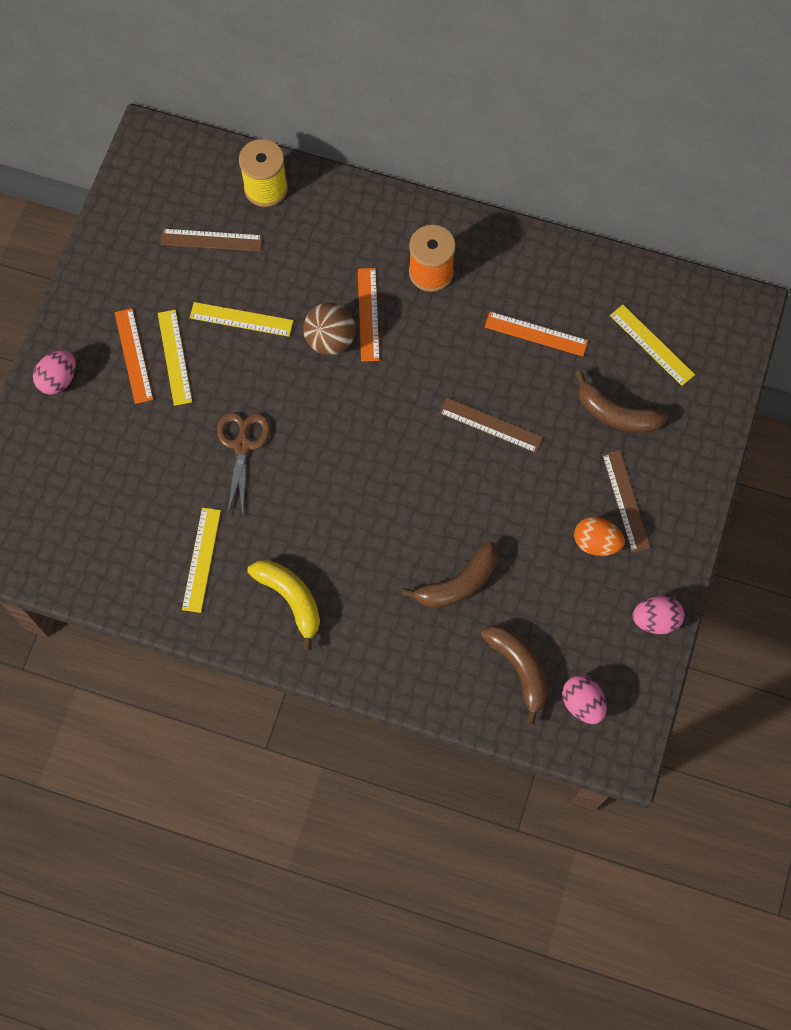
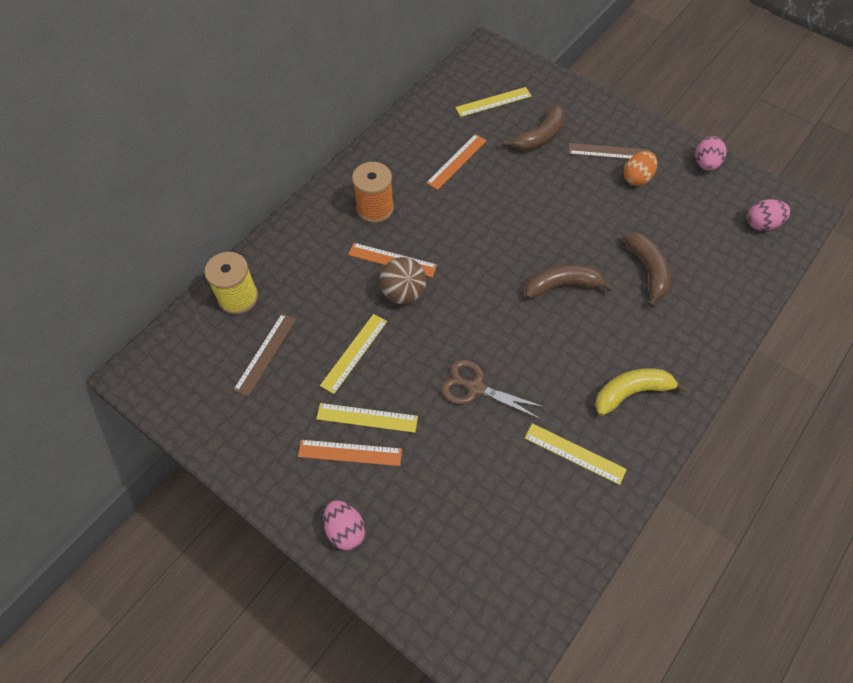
camera: 70 degrees left, 10 degrees down
brown ruler [439,398,543,453] -> none
brown banana [481,625,548,725] -> brown banana moved to [525,264,614,299]

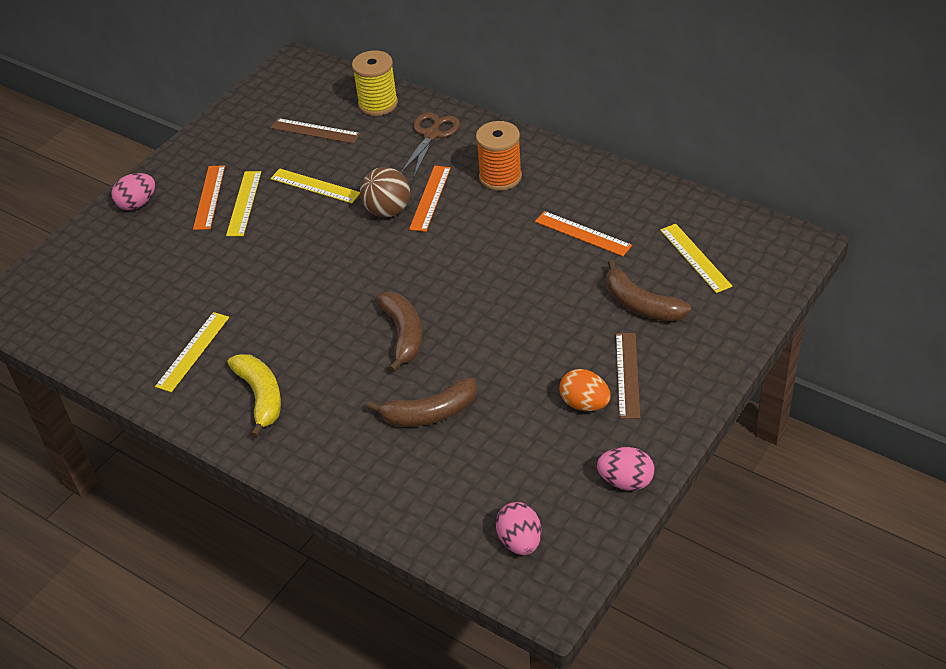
camera: 90 degrees right, 15 degrees down
brown scissors [441,360,544,419] -> brown scissors moved to [401,112,460,176]

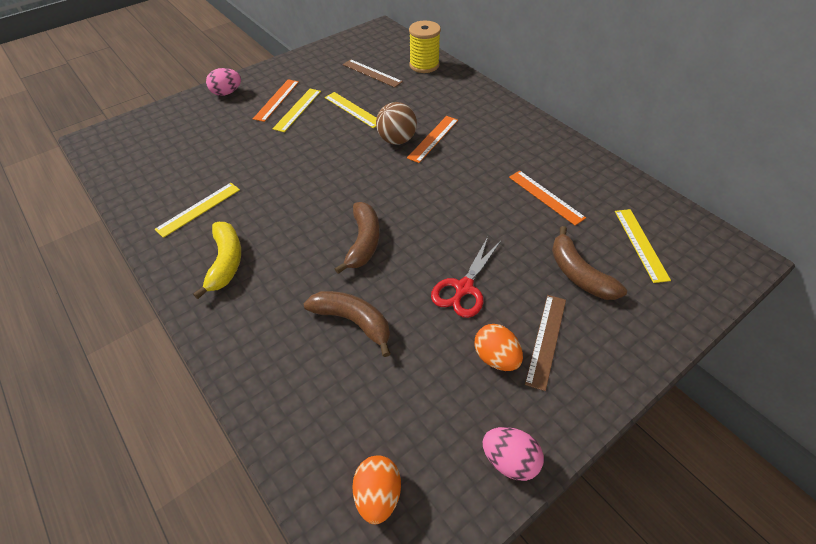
camera: 15 degrees right, 5 degrees up
brown banana [367,377,477,427] -> brown banana turned 150 degrees counterclockwise [304,291,391,357]
brown scissors [401,112,460,176] -> none
orange spool [476,121,522,191] -> none
pink egg [495,502,541,555] -> orange egg [352,455,401,524]
none -> red scissors [431,237,501,318]

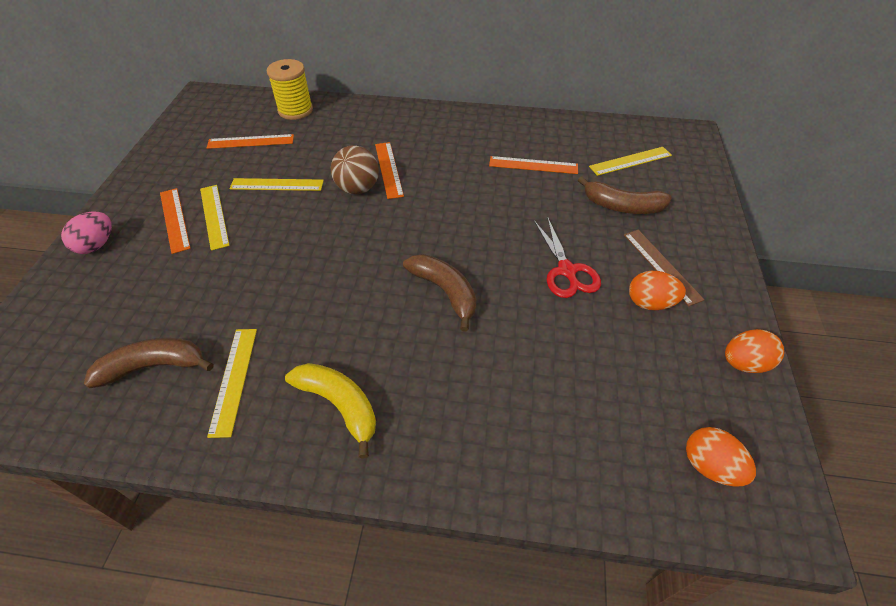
camera: 45 degrees left, 0 degrees up
brown banana [304,291,391,357] -> brown banana moved to [84,338,214,388]
brown ruler [343,59,403,87] -> orange ruler [207,134,294,149]
pink egg [482,427,544,481] -> orange egg [725,329,784,373]
yellow ruler [615,209,671,283] -> yellow ruler turned 60 degrees counterclockwise [589,147,672,176]

